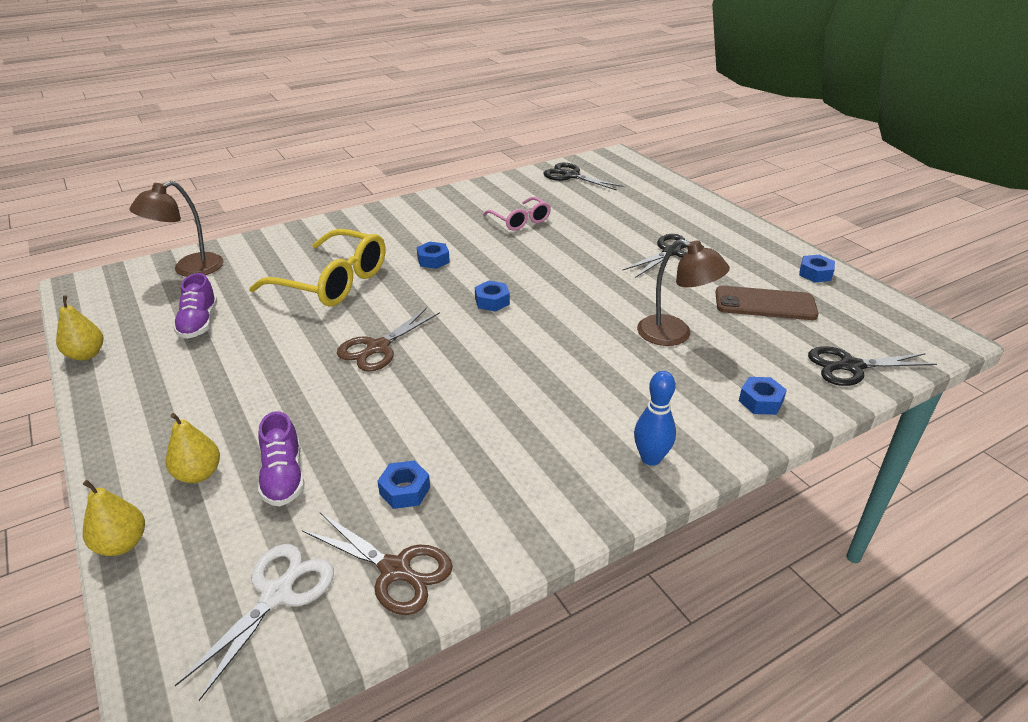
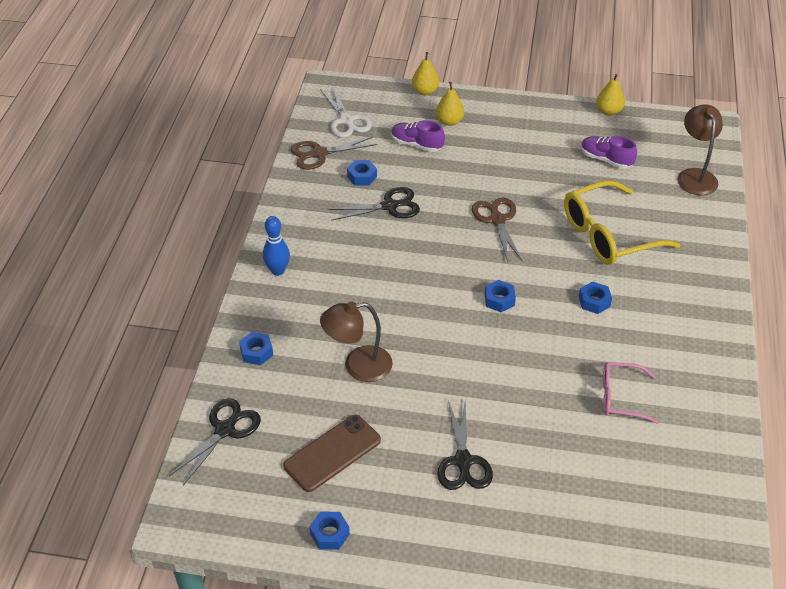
camera: 130 degrees right, 10 degrees up
black scissors [543,162,624,191] -> black scissors moved to [328,187,420,221]

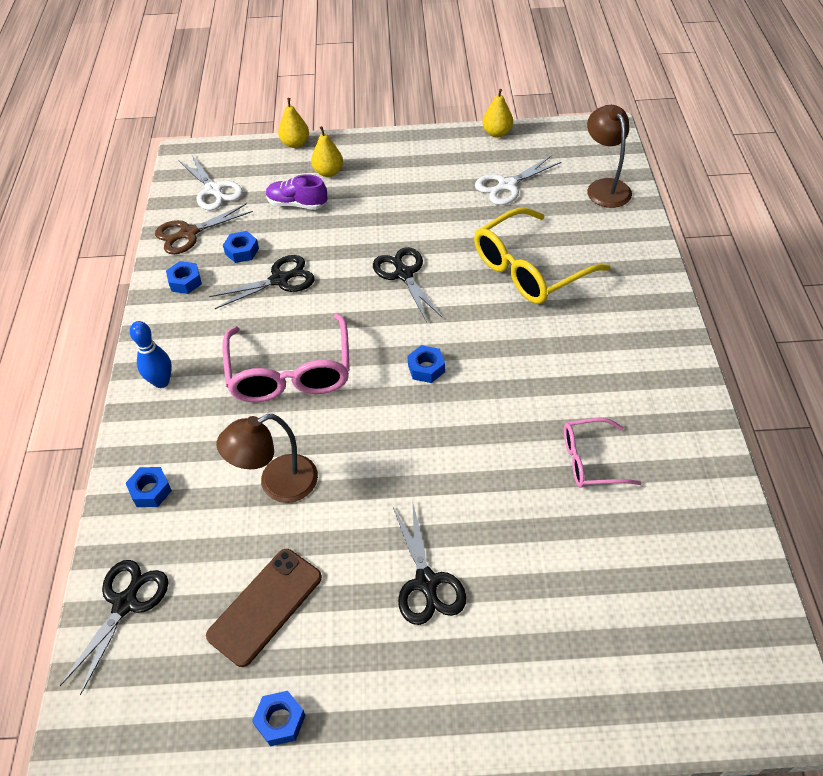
camera: 10 degrees left, 5 degrees up
brown scissors [472,198,523,262] -> black scissors [373,247,443,322]
blue nut [579,281,612,314] -> blue nut moved to [166,261,202,294]
purple shoe [581,136,637,169] -> white scissors [475,156,562,205]
none -> pink glasses [222,313,350,403]

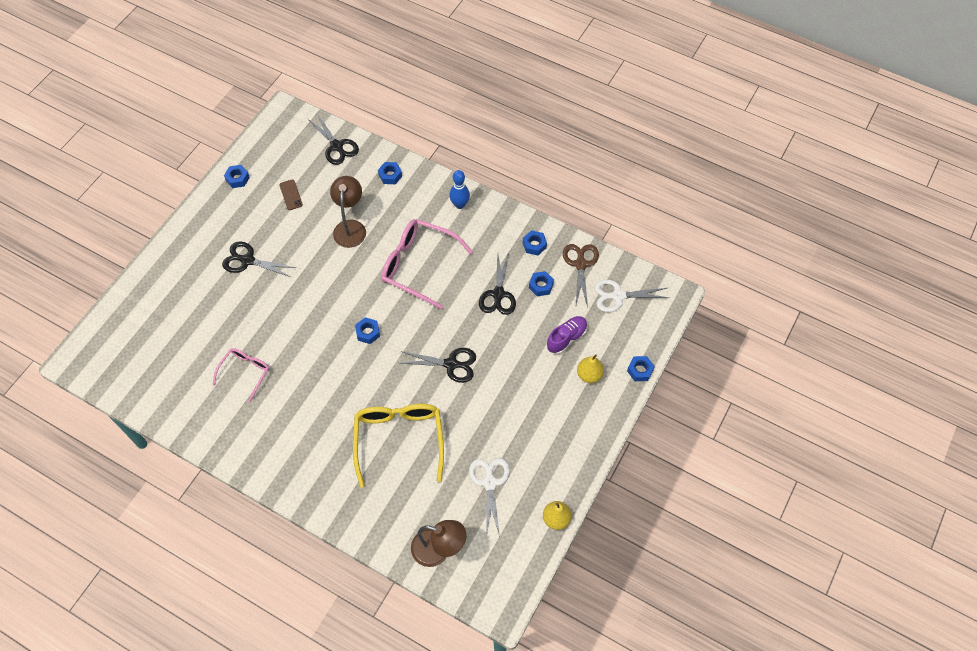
camera: 120 degrees right, 10 degrees up
brown phone [206,549,322,667] -> brown phone [279,180,303,210], size x0.55
yellow pear [278,98,309,148] -> blue nut [627,356,655,381]

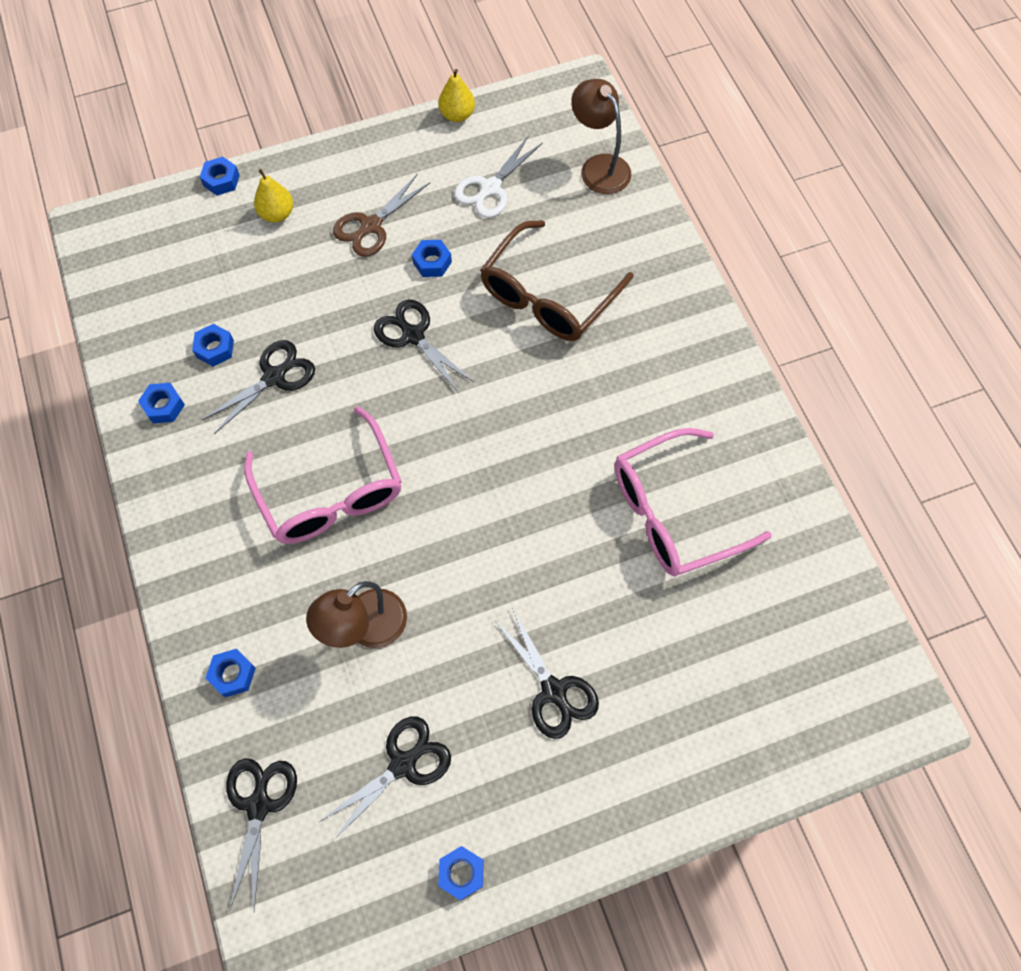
camera: 140 degrees left, 5 degrees up
pink glasses [213,348,269,403] -> pink glasses [614,428,772,577], size x1.76
brown phone [279,180,303,210] -> black scissors [319,716,451,841]
yellow glasses [353,404,444,488] -> brown glasses [480,220,634,341]
blue nut [355,317,380,344] -> blue nut moved to [412,240,452,277]
blue bowling pin [449,170,470,209] -> none
purple shoe [547,316,587,354] -> none
brown scissors [563,244,599,307] -> brown scissors moved to [333,174,430,257]
white scissors [595,280,670,312] -> none

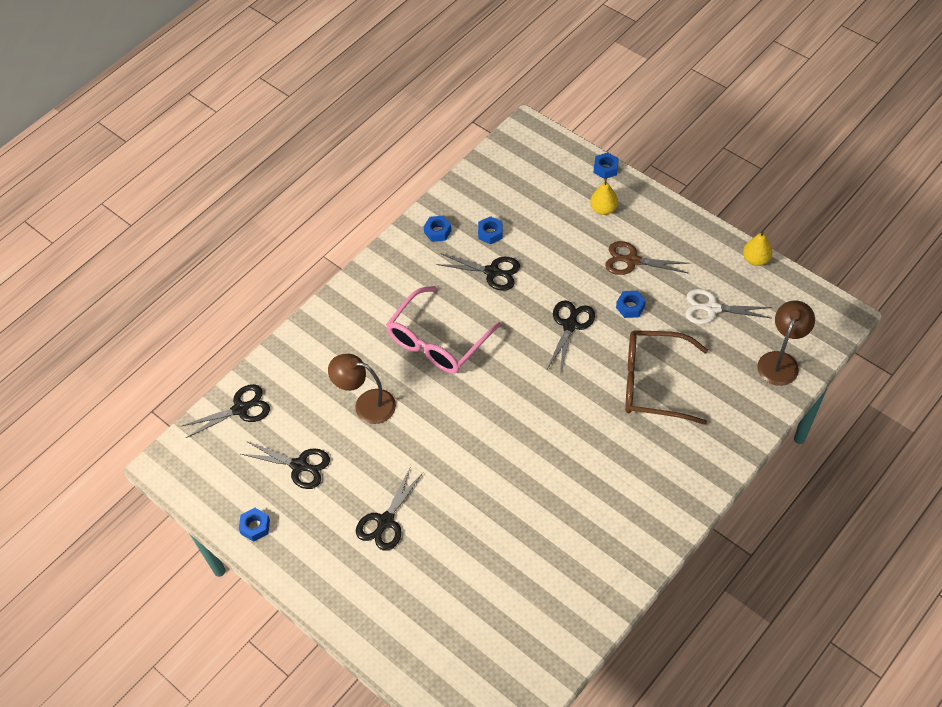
camera: 65 degrees right, 10 degrees down
blue nut [205,649,256,697] -> none
pink glasses [614,428,772,577] -> none

